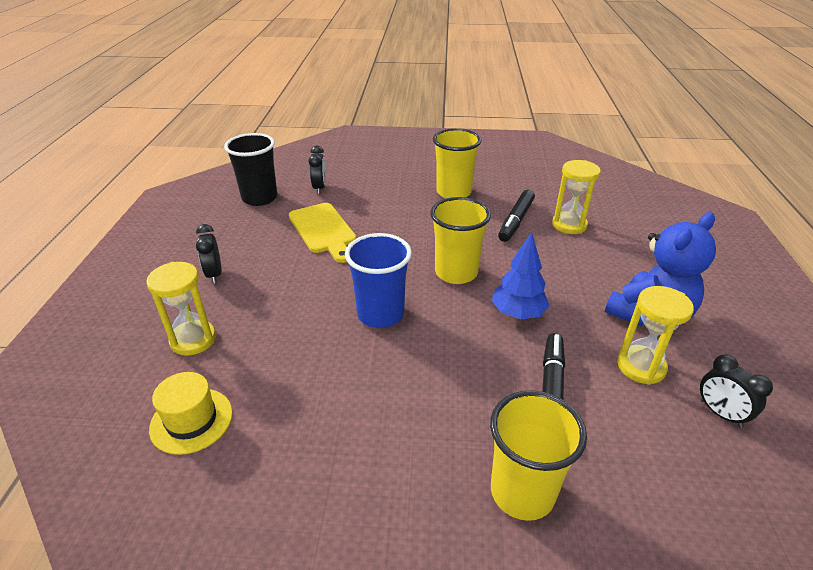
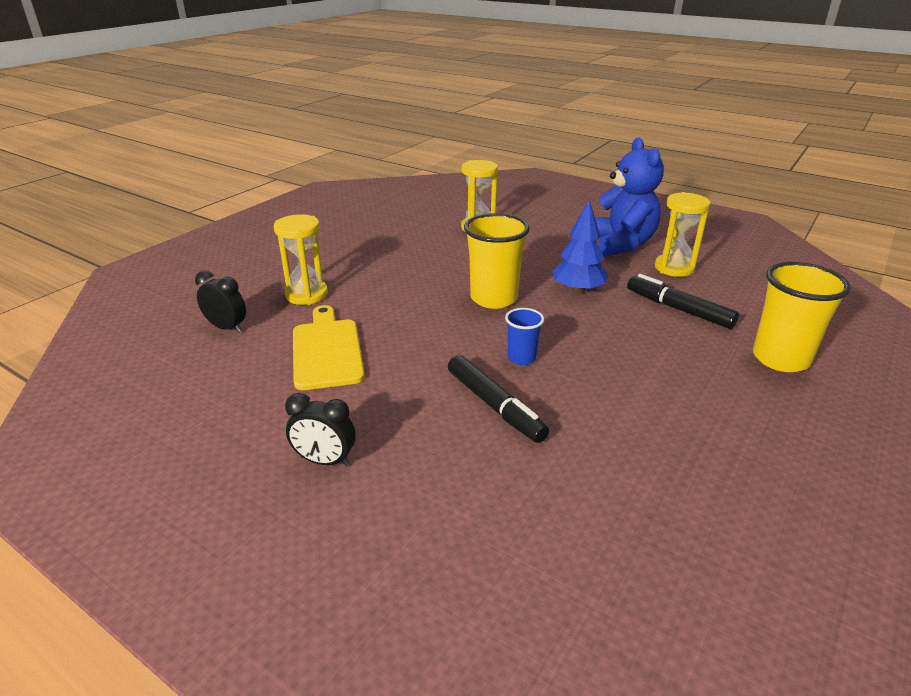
camera: 60 degrees left, 5 degrees down
yellow hourglass [146,262,216,356] -> yellow hourglass moved to [274,214,328,305]
yellow hat [149,372,233,455] -> none
black cup [224,133,277,206] -> none
yellow cutting board [289,203,356,263] -> yellow cutting board turned 105 degrees counterclockwise [293,305,365,390]
blue cup [345,233,412,328] -> blue cup [505,308,544,365], size x0.53
yellow cup [433,128,481,199] -> none
black marker [498,189,535,242] -> black marker moved to [448,355,549,443]
black clock [700,354,773,428] -> none

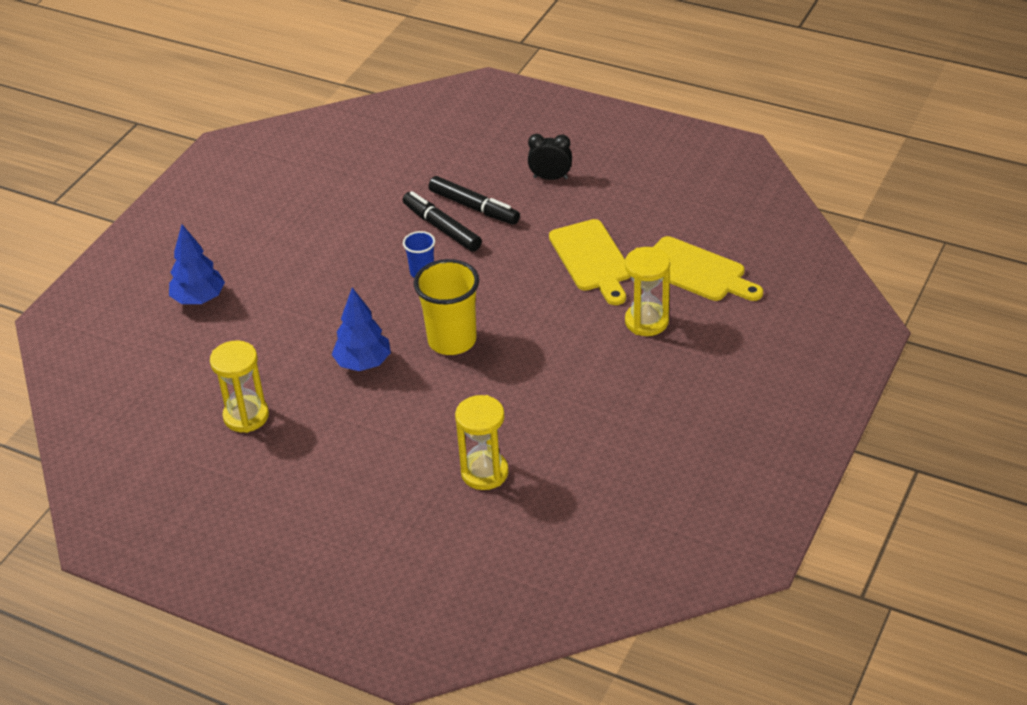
camera: 175 degrees right, 10 degrees up
black clock [195,270,246,333] -> yellow cutting board [654,236,763,301]
blue teddy bear [595,138,664,257] -> none
black marker [627,274,739,329] -> black marker moved to [429,176,520,225]
yellow cup [753,262,851,372] -> blue tree [169,224,225,304]

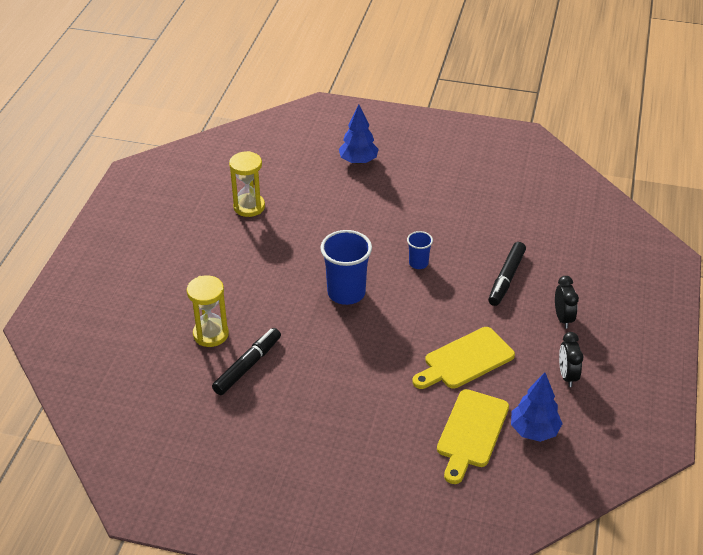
camera: 75 degrees right, 0 degrees up
blue tree [332,287,391,371] -> blue tree moved to [511,372,563,442]
black marker [403,191,482,252] -> black marker moved to [212,328,281,395]
yellow cup [414,259,479,355] -> blue cup [320,230,372,305]
yellow hourglass [625,247,670,336] -> none
none -> black clock [559,332,584,387]

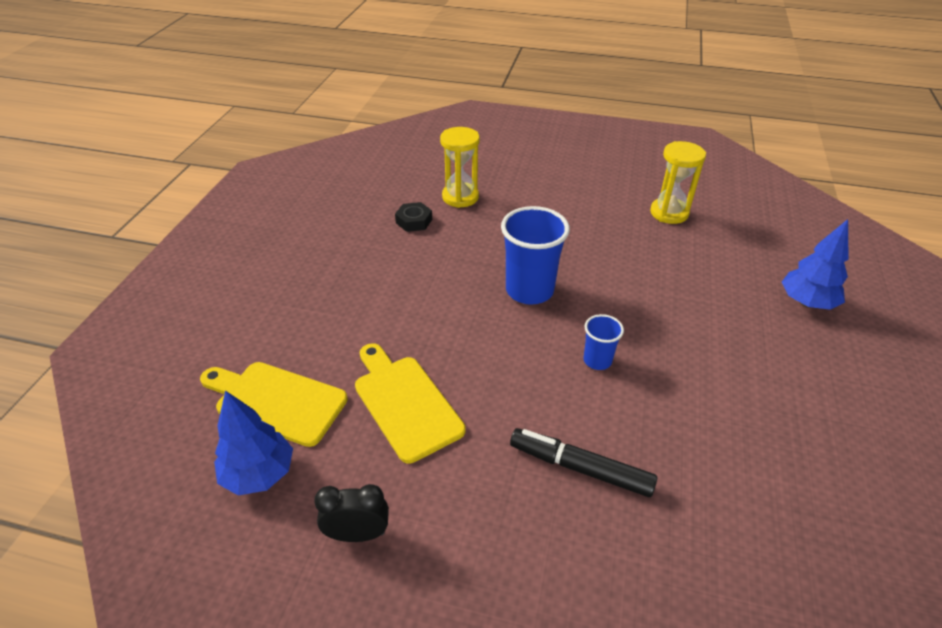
camera: 90 degrees right, 0 degrees up
black marker [212,328,281,395] -> black nut [395,202,432,232]
black clock [555,276,579,328] -> none

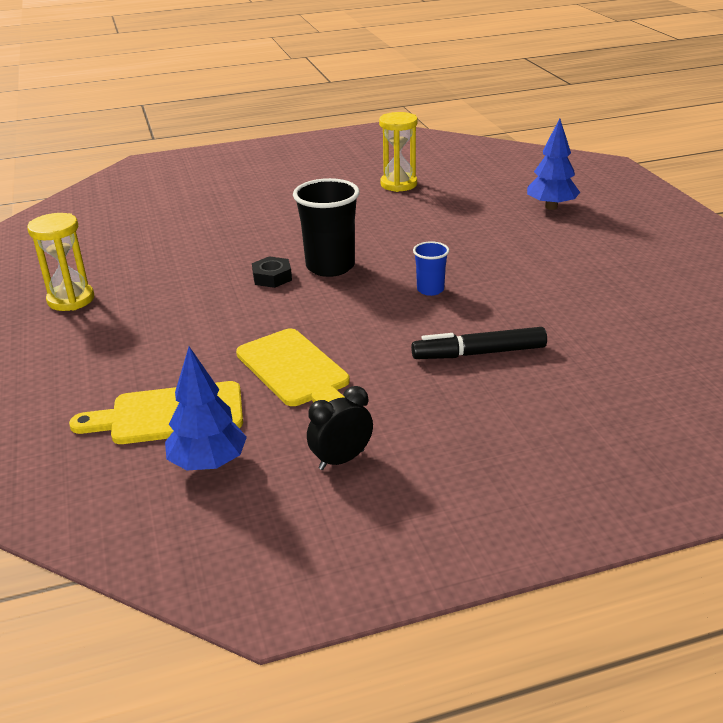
camera: 30 degrees left, 10 degrees down
yellow cutting board [355,343,466,464] -> yellow cutting board turned 150 degrees counterclockwise [236,329,350,406]
black nut [395,202,432,232] -> black nut moved to [252,256,292,288]
yellow hourglass [440,127,480,208] -> yellow hourglass moved to [27,213,94,311]
blue cup [501,206,570,305] -> black cup [293,178,360,277]

